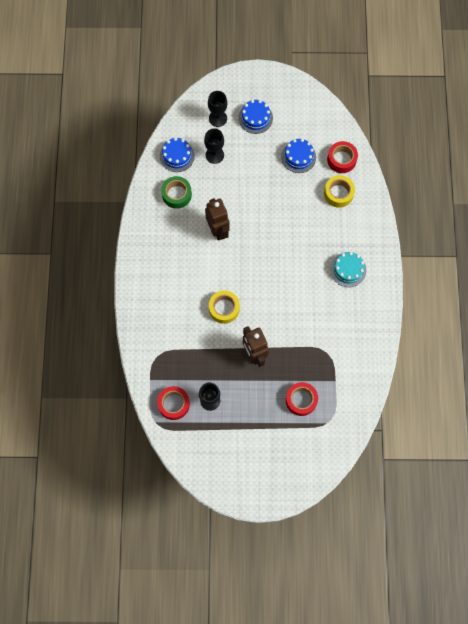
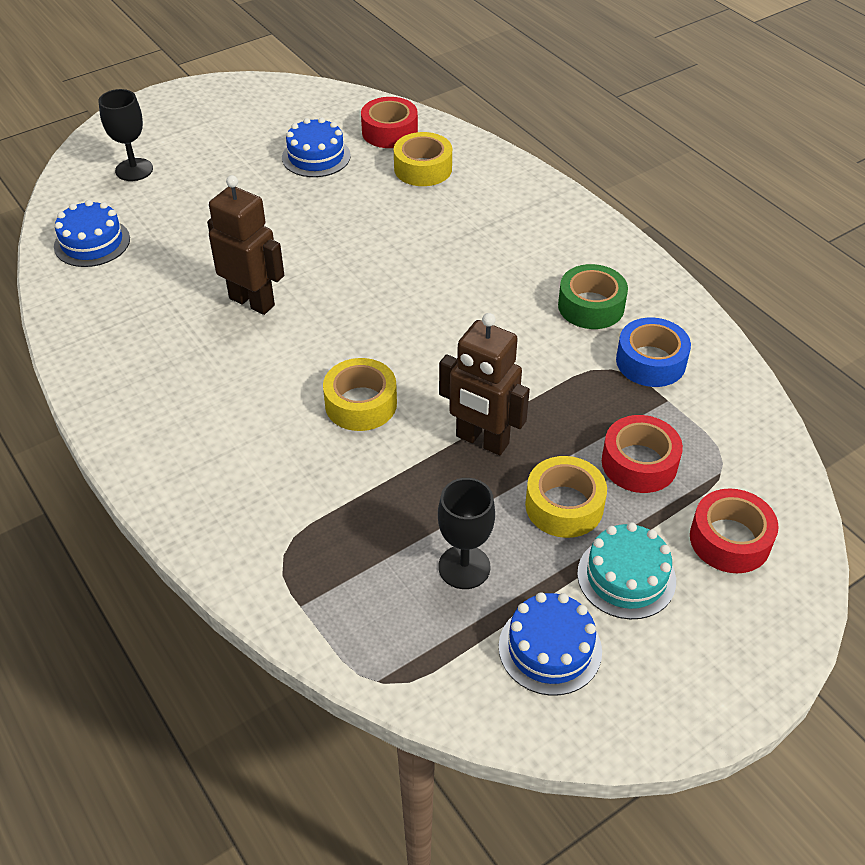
camera: 35 degrees left, 25 degrees down
red tape [157,386,190,420] -> red tape moved to [690,488,779,573]
green tape [161,176,192,209] -> green tape moved to [558,264,628,329]
black goblet [204,128,224,164] -> none
blue cake [239,100,273,134] -> blue cake moved to [499,592,602,696]
turquoise cake [330,252,366,287] -> turquoise cake moved to [577,522,676,619]
none -> yellow tape [525,456,607,538]
none -> blue tape [616,318,691,387]

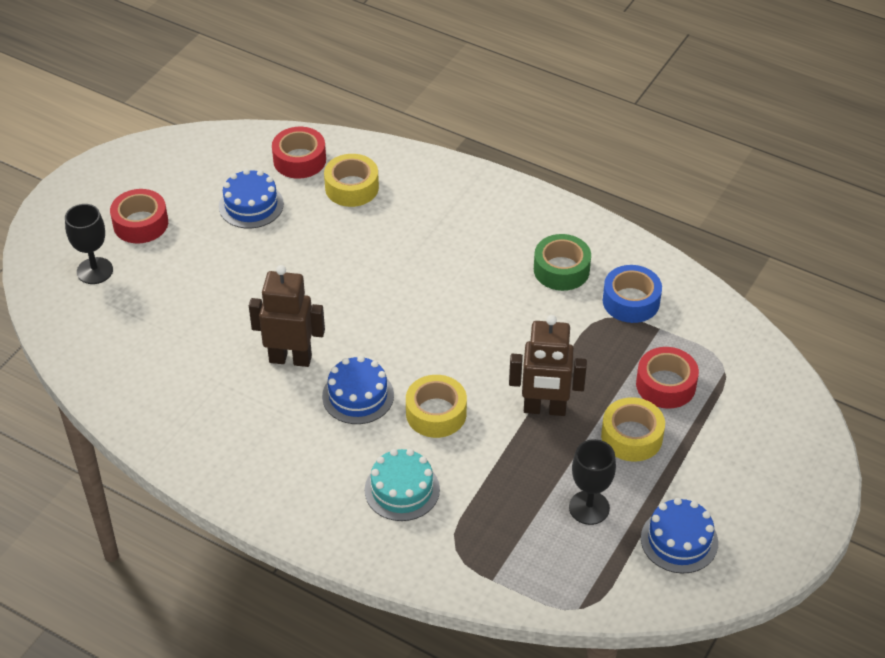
camera: 25 degrees left, 0 degrees up
blue cake [54,200,130,267] -> blue cake moved to [322,356,394,424]
turquoise cake [577,522,676,619] -> turquoise cake moved to [365,449,440,521]
red tape [690,488,779,573] -> red tape moved to [110,189,168,243]

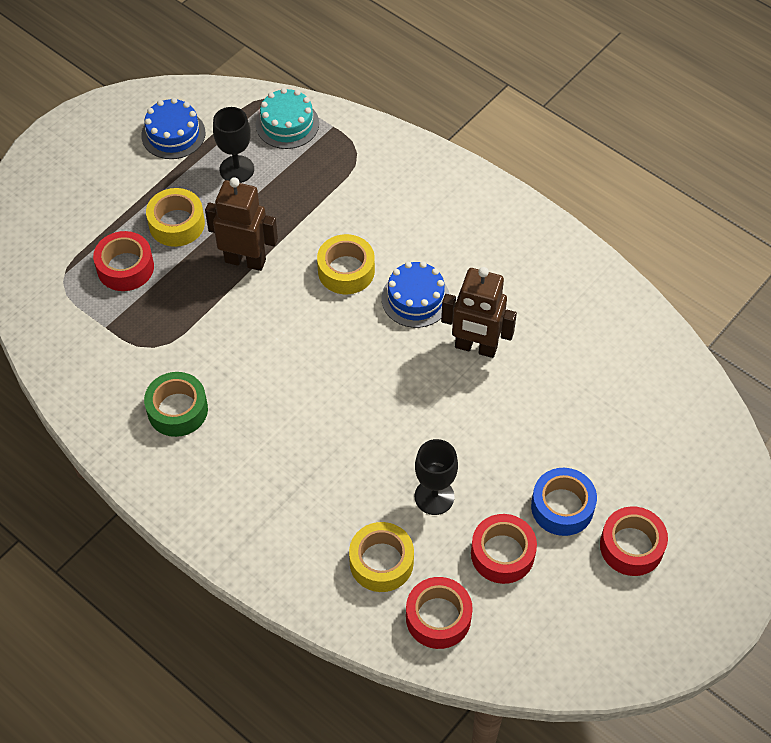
camera: 170 degrees left, 10 degrees up
black goblet [65,204,113,284] -> black goblet moved to [415,439,458,515]
blue cake [219,169,284,228] -> red tape [471,514,537,584]
turquoise cake [365,449,440,521] -> turquoise cake moved to [256,88,319,149]
blue tape [603,265,662,323] -> blue tape moved to [531,468,597,536]

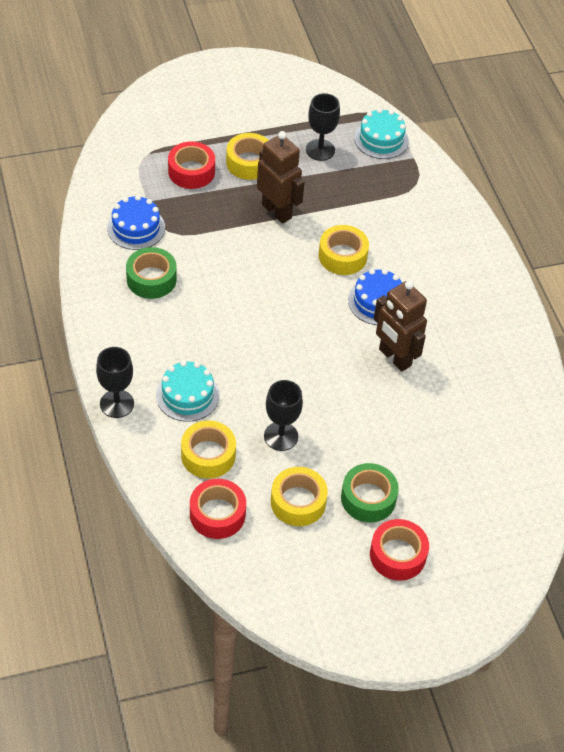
camera: 30 degrees right, 5 degrees down
blue cake [141,98,205,159] -> blue cake moved to [107,195,165,250]
red tape [471,514,537,584] -> yellow tape [271,467,328,526]
blue tape [531,468,597,536] -> green tape [341,463,399,523]
none -> black goblet [96,347,134,418]
none -> turquoise cake [156,361,219,422]

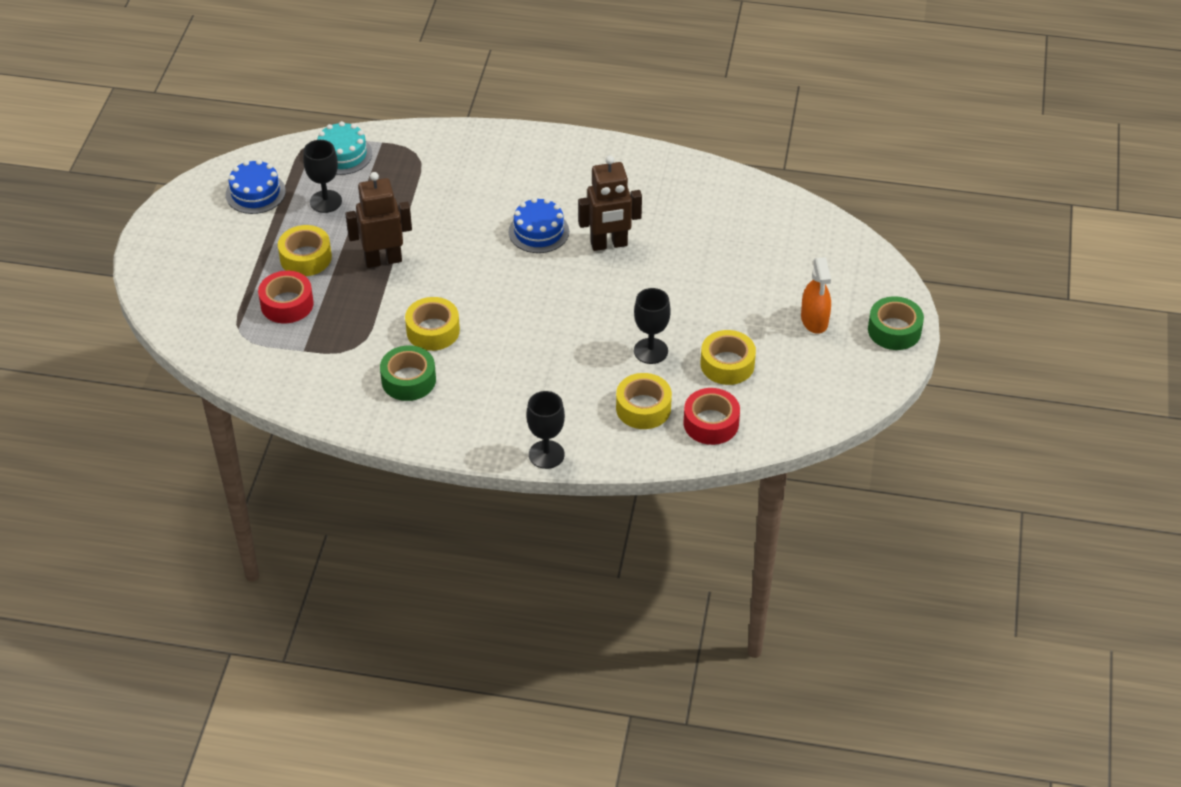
camera: 60 degrees left, 5 degrees down
blue cake [107,195,165,250] -> blue cake moved to [226,159,286,214]
turquoise cake [156,361,219,422] -> none
yellow tape [319,225,369,275] -> yellow tape moved to [405,297,460,351]
green tape [341,463,399,523] -> green tape moved to [868,296,924,350]
red tape [370,519,429,581] -> orange spray bottle [801,257,831,334]

